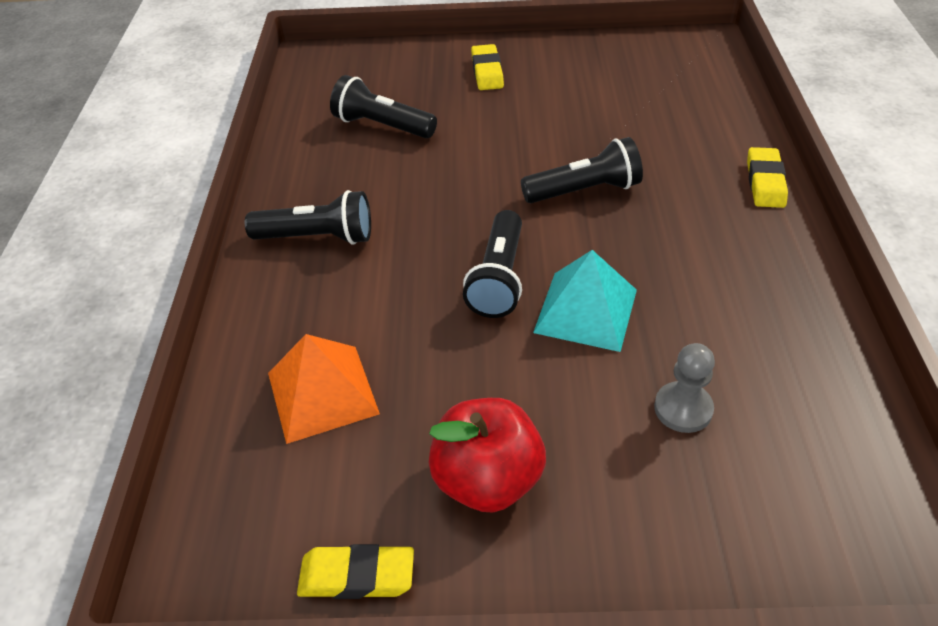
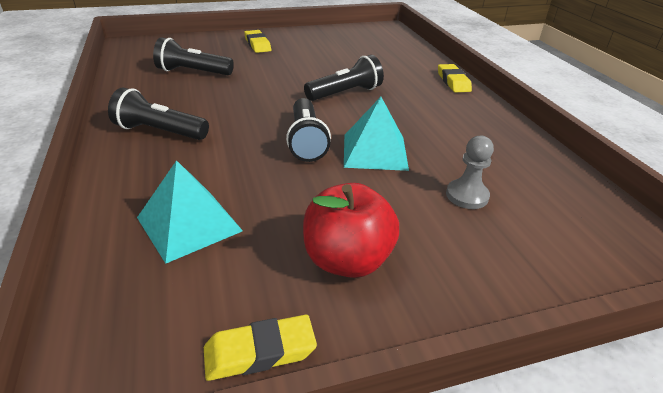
camera: 20 degrees left, 10 degrees down
black flashlight [245,190,371,245] -> black flashlight turned 150 degrees counterclockwise [108,87,209,140]
orange pyramid [268,334,380,444] -> turquoise pyramid [137,160,243,264]

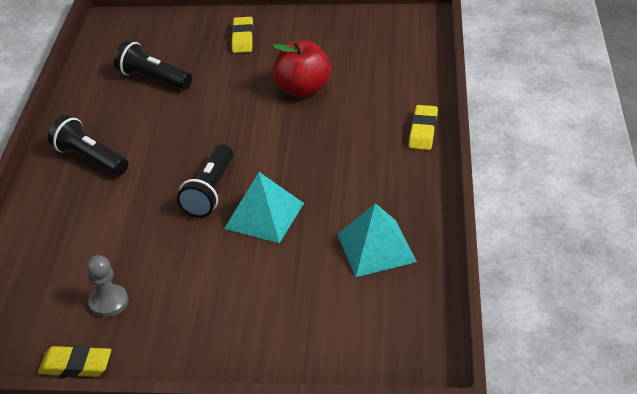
camera: 25 degrees right, 5 degrees up
turquoise pyramid [137,160,243,264] -> turquoise pyramid moved to [337,203,417,277]
red apple [303,183,399,278] -> red apple moved to [272,40,331,97]
black flashlight [304,55,384,101] -> none
grey pawn [446,136,494,209] -> grey pawn moved to [87,255,128,317]

